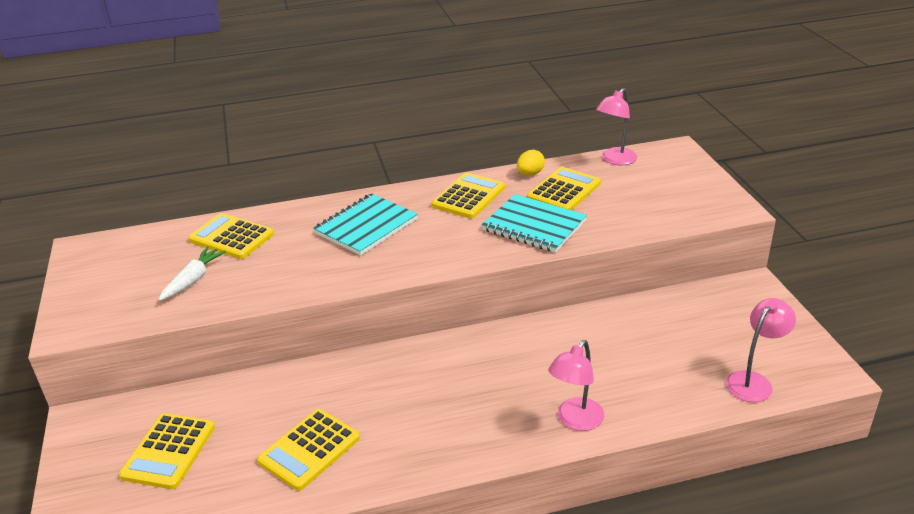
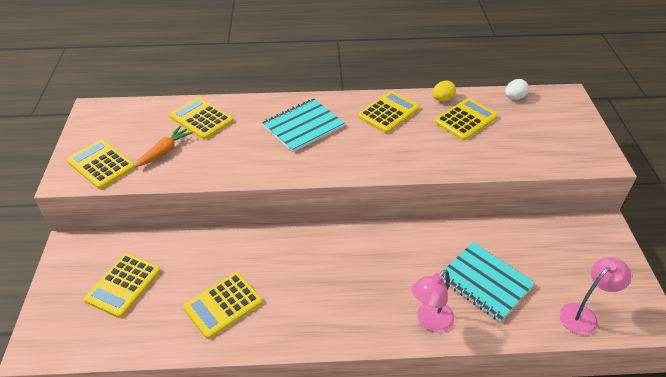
camera: 10 degrees right, 10 degrees up
white carrot [158,247,226,301] -> orange carrot [134,126,193,167]
turquoise notebook [482,194,587,253] -> turquoise notebook moved to [442,242,535,322]
pink lamp [596,88,637,165] -> white egg [505,79,529,100]
none -> yellow calculator [67,139,135,189]

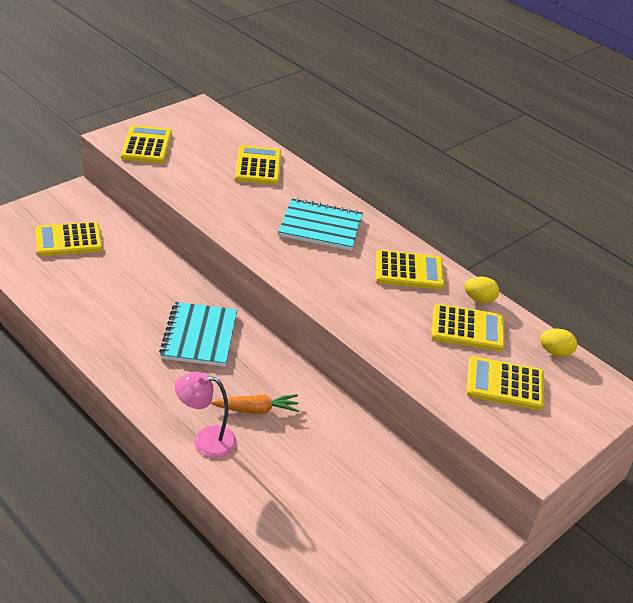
camera: 45 degrees right, 5 degrees down
orange carrot [134,126,193,167] -> orange carrot moved to [211,394,299,414]
yellow calculator [183,272,263,339] -> yellow calculator moved to [466,356,544,410]
turquoise notebook [442,242,535,322] -> turquoise notebook moved to [159,302,237,366]
white egg [505,79,529,100] -> yellow egg [540,329,577,357]
pink lamp [559,257,631,335] -> none

